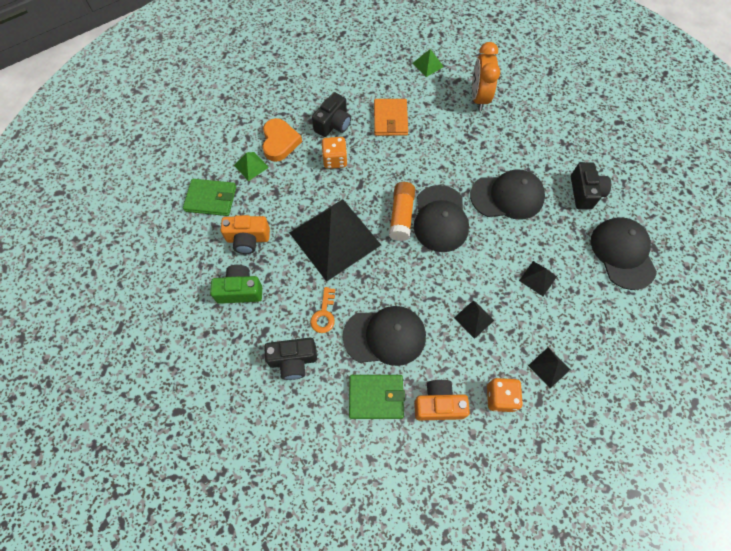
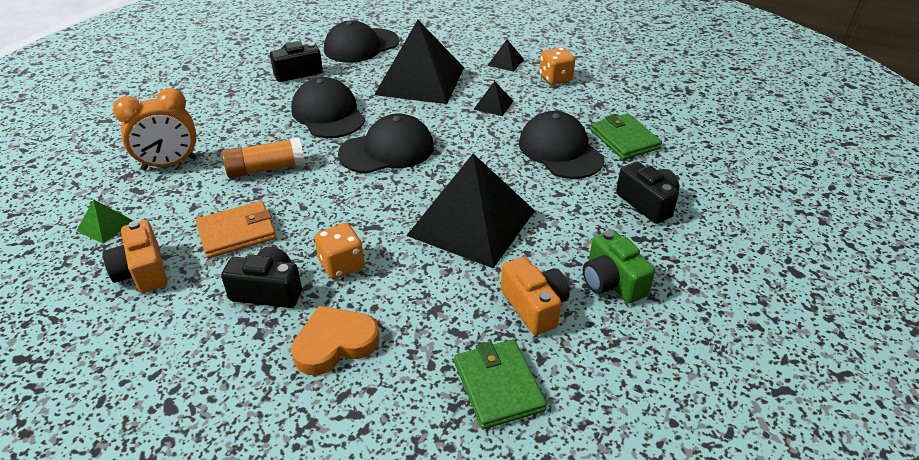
camera: 115 degrees left, 25 degrees down
green pyramid [234,152,269,181] -> none
orange key [310,287,335,333] -> none
orange glue stick [389,182,415,241] -> orange glue stick moved to [222,137,305,178]
orange camera [414,380,470,421] -> orange camera moved to [102,220,167,293]
black pyramid [519,261,557,296] -> black pyramid [374,20,464,104], size x2.48

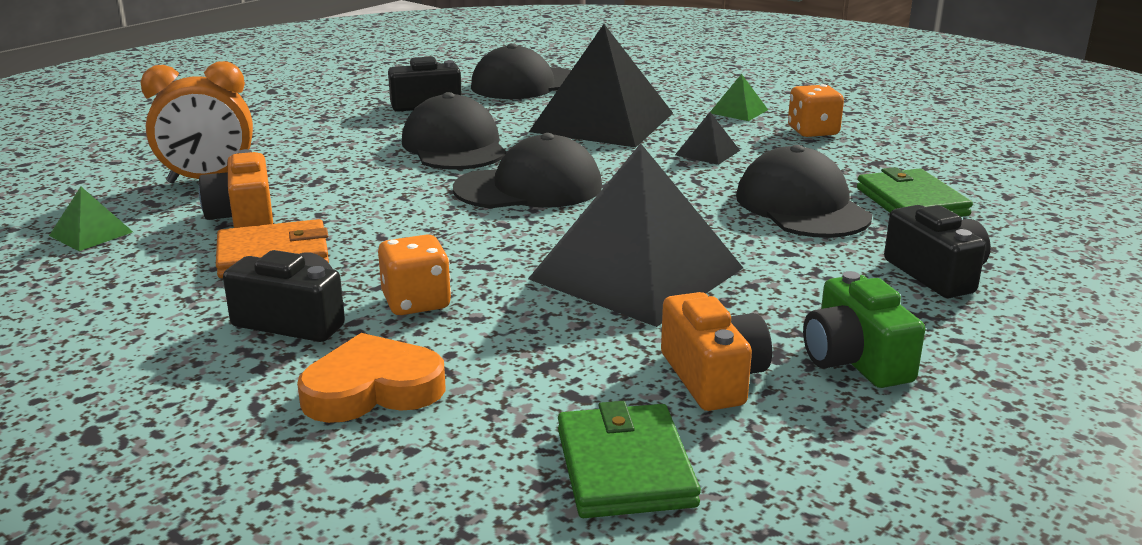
camera: 10 degrees right, 15 degrees down
orange camera [102,220,167,293] -> orange camera moved to [199,149,273,228]
orange glue stick [222,137,305,178] -> none
black pyramid [487,40,524,72] -> green pyramid [710,74,768,121]

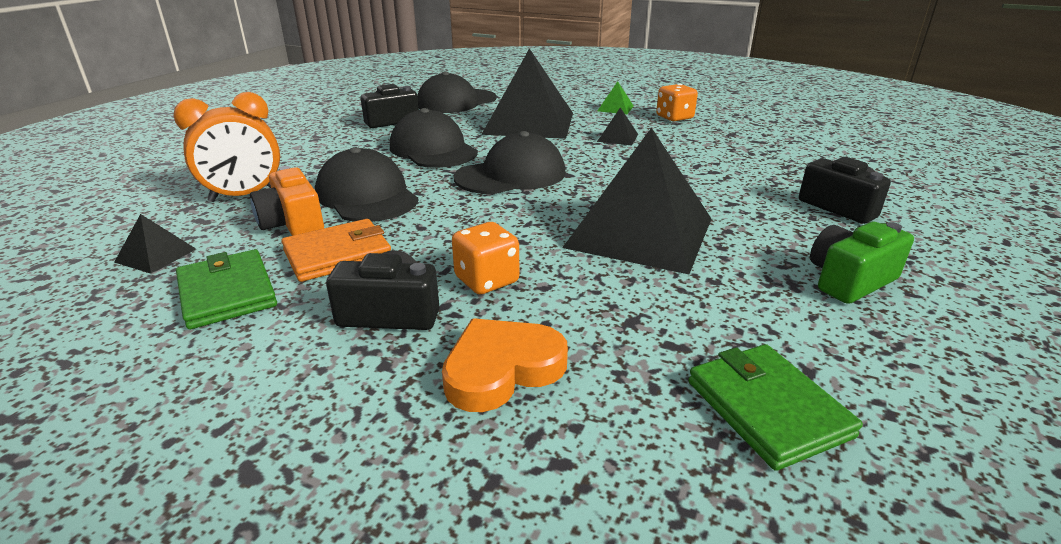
camera: 15 degrees left, 5 degrees up
green pyramid [49,187,133,251] -> black pyramid [114,214,196,274]
orange camera [661,292,772,411] -> none
black cap [736,145,872,238] -> black cap moved to [315,147,419,222]
green camera [803,271,925,388] -> green camera turned 90 degrees clockwise [810,221,914,304]
green wallet [857,167,973,217] -> green wallet moved to [176,249,277,329]

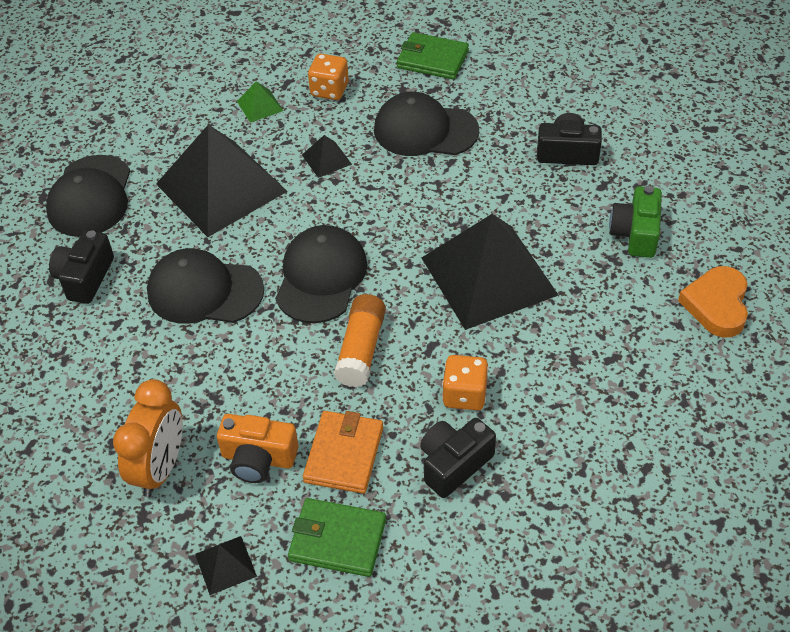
camera: 45 degrees left, 20 degrees up
black cap [315,147,419,222] -> black cap moved to [374,92,479,156]
orange heart [442,318,568,412] -> orange heart moved to [678,266,748,337]
green wallet [688,344,863,471] -> green wallet moved to [397,32,469,79]
none -> orange glue stick [334,294,386,387]

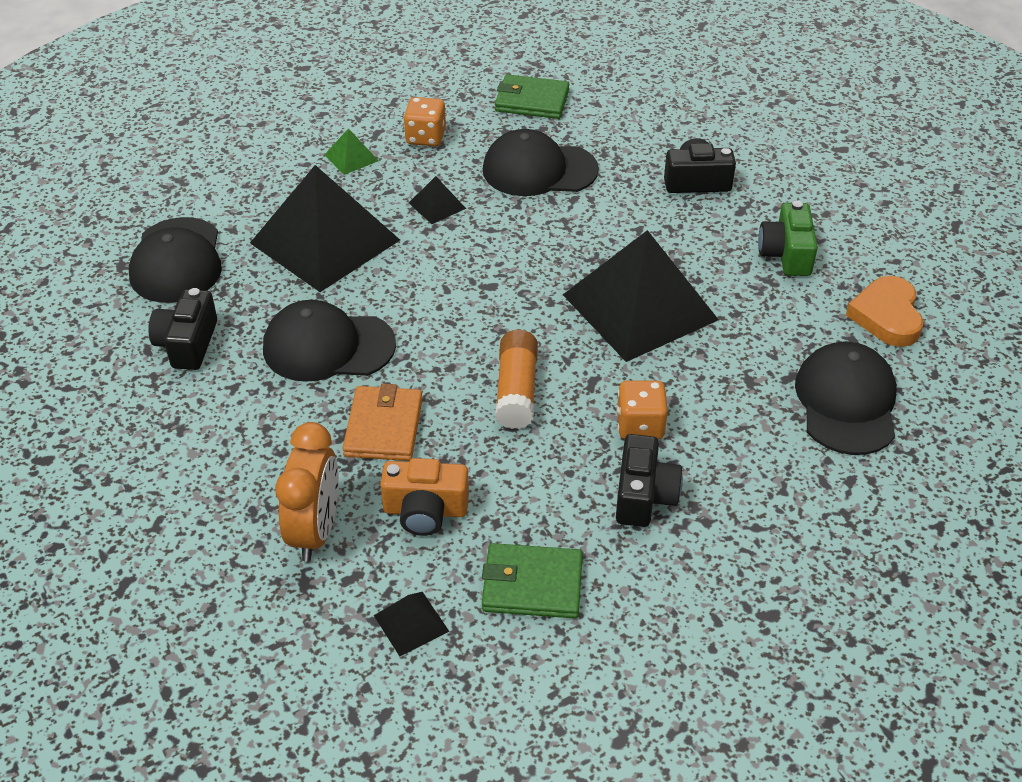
camera: 10 degrees left, 5 degrees down
black cap [275,225,367,323] -> black cap moved to [795,341,897,455]
orange wallet [303,411,383,494] -> orange wallet moved to [343,383,423,461]
black camera [420,418,496,498] -> black camera turned 150 degrees clockwise [616,434,683,527]

